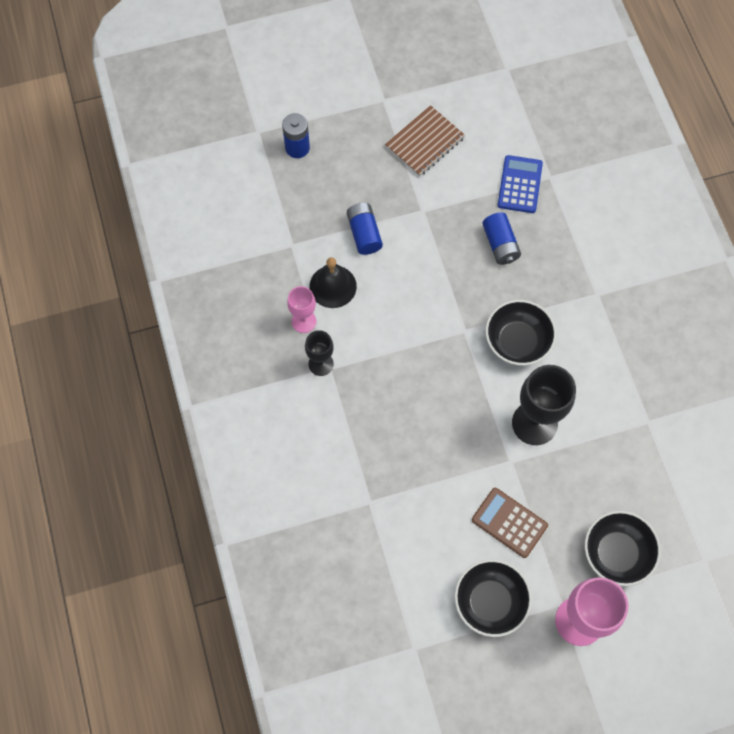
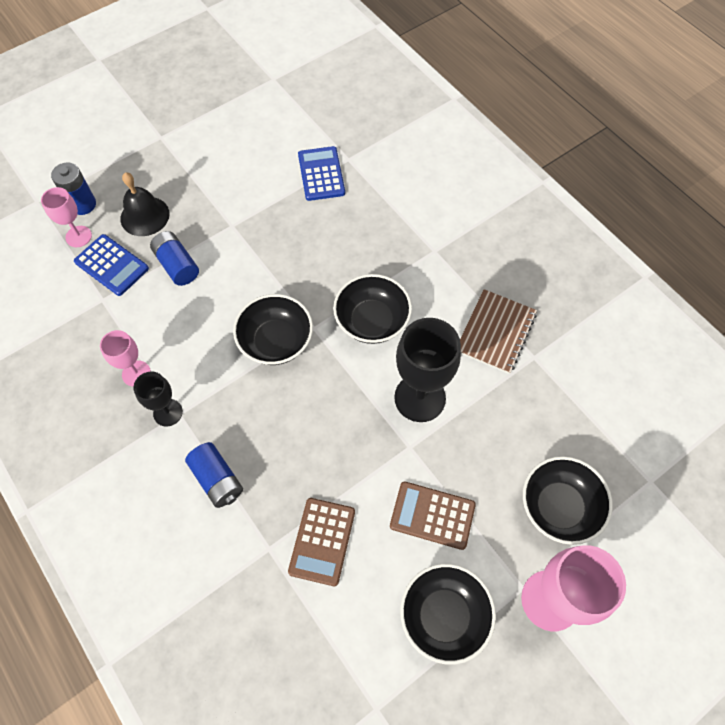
camera: 20 degrees left, 5 degrees down
black bell [309,257,357,308] -> black bell moved to [120,172,170,236]
brown notebook [385,105,465,177] -> brown notebook moved to [460,289,537,374]
blue battery [482,212,521,265] -> blue battery moved to [185,442,243,508]
none -> pink goblet [41,187,92,247]
none -> blue calculator [74,234,149,296]
none -> black bowl [233,294,313,365]
none -> brown calculator [288,498,355,586]

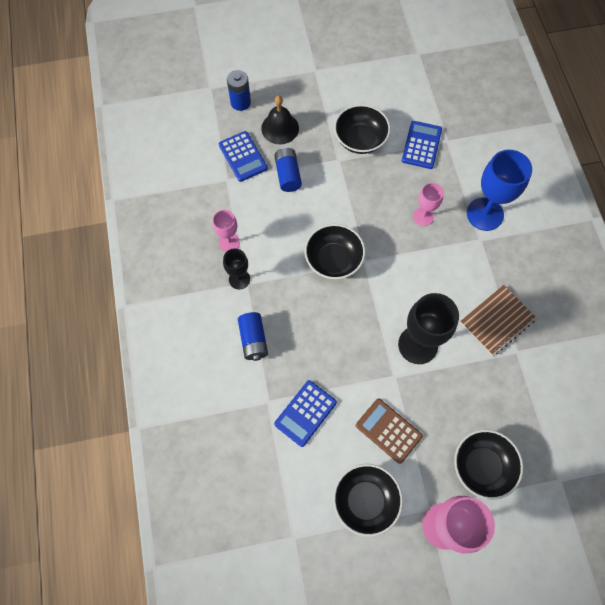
camera: 25 degrees right, 5 degrees up
pink goblet [41,187,92,247] -> pink goblet moved to [413,183,444,226]
brown calculator [288,498,355,586] -> blue calculator [274,380,337,447]
black bowl [333,274,412,344] -> black bowl moved to [334,104,391,154]
none -> blue goblet [467,150,532,231]

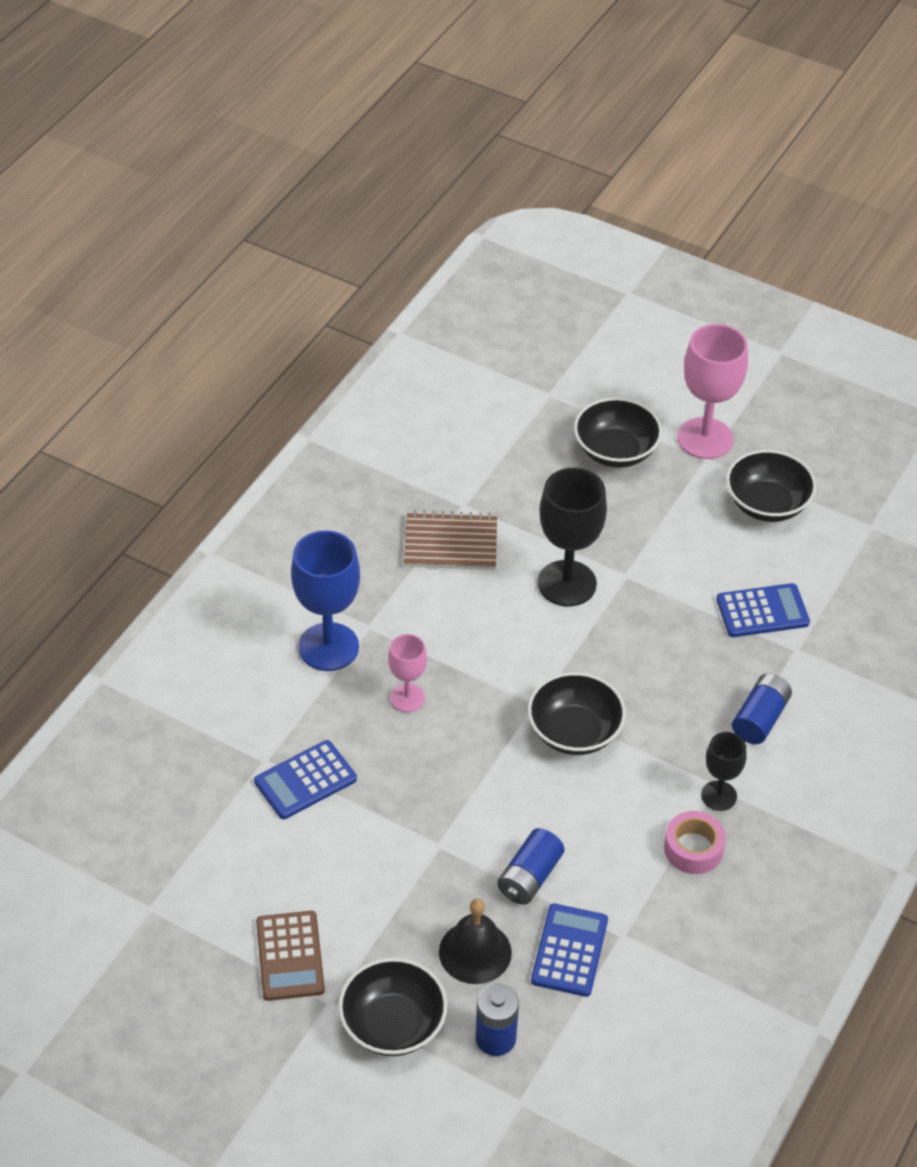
camera: 140 degrees left, 20 degrees down
pink goblet [213,210,240,252] -> pink tape [664,811,726,874]
black bowl [334,104,391,154] -> black bowl moved to [338,958,448,1056]
brown calculator [356,398,423,464] -> brown calculator moved to [256,911,325,1001]

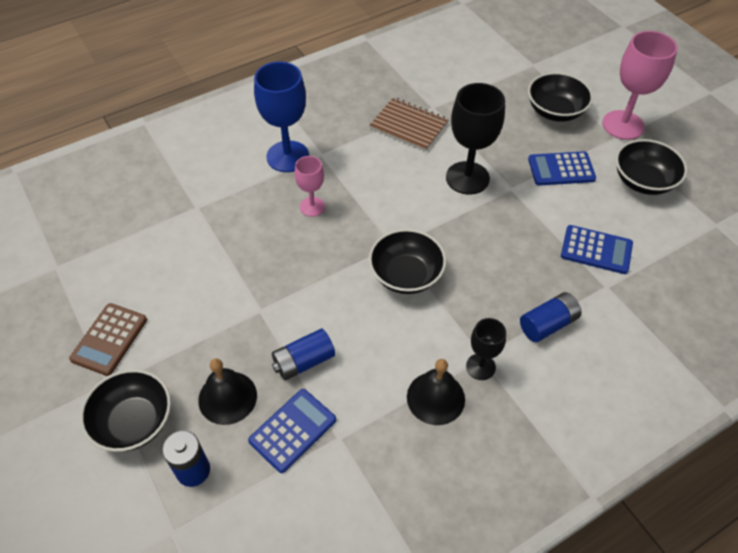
camera: 30 degrees right, 5 degrees up
blue calculator [254,740,357,819] -> blue calculator moved to [528,151,596,186]
pink tape [664,811,726,874] -> black bell [407,359,465,425]

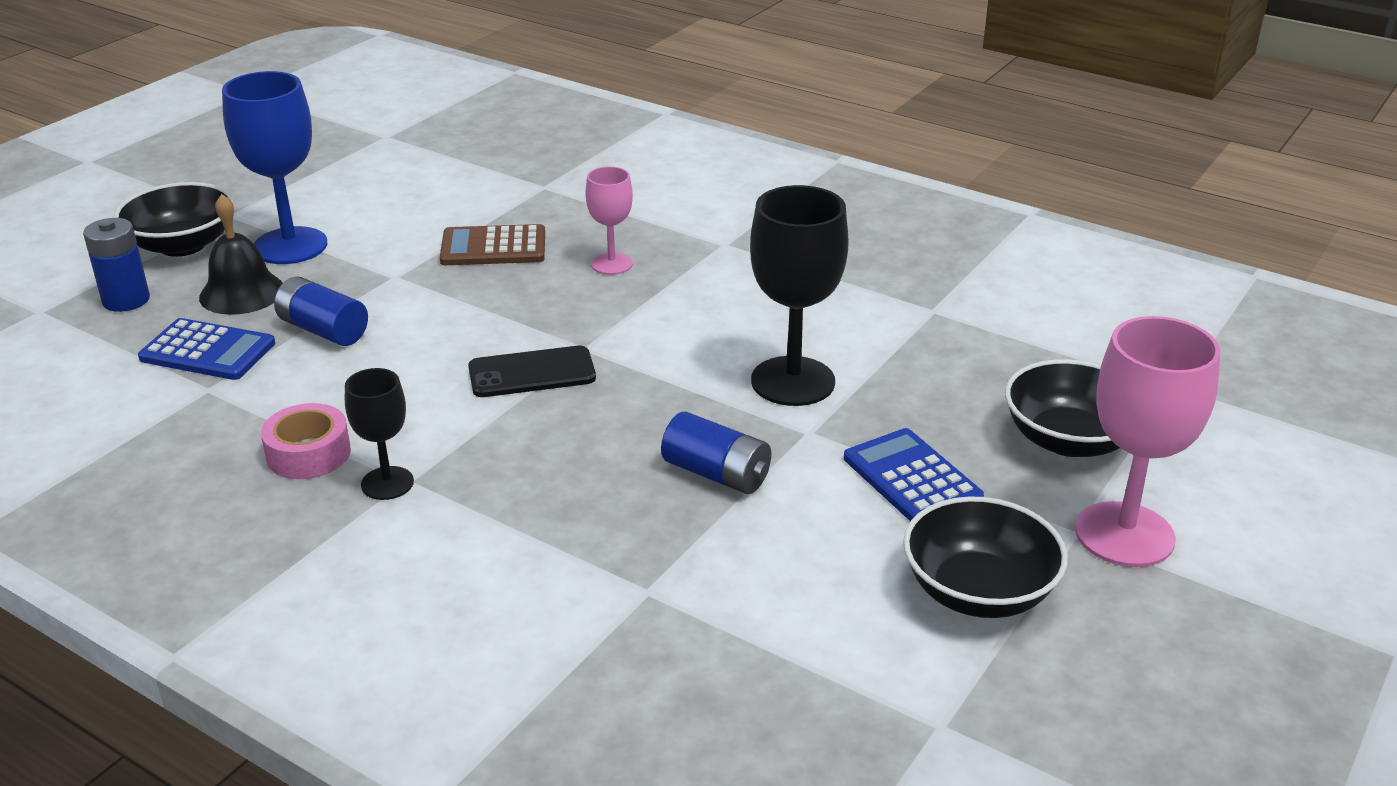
camera: 65 degrees right, 20 degrees down
brown calculator [69,303,147,376] -> brown calculator moved to [440,224,545,265]
blue goblet [254,62,309,172] -> blue goblet moved to [222,71,327,264]
brown notebook [369,97,449,152] -> none
black bowl [369,229,446,294] -> black phone [468,346,596,397]
black bell [407,359,465,425] -> pink tape [261,403,351,479]
blue battery [520,292,581,342] -> blue battery moved to [661,412,771,494]
blue calculator [561,225,633,274] -> none

